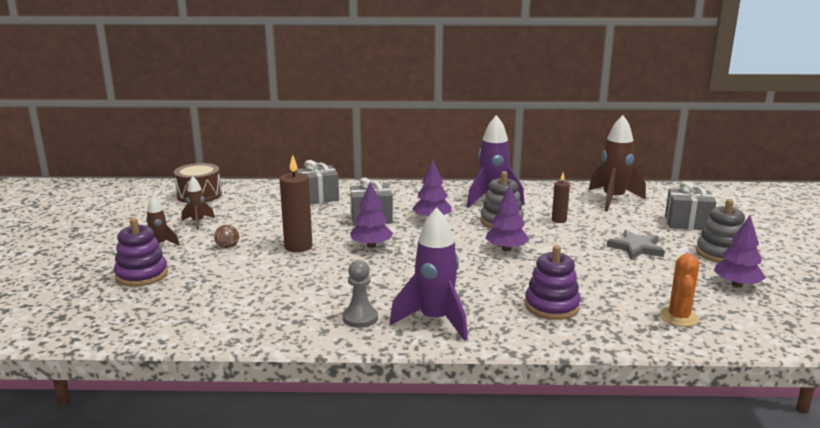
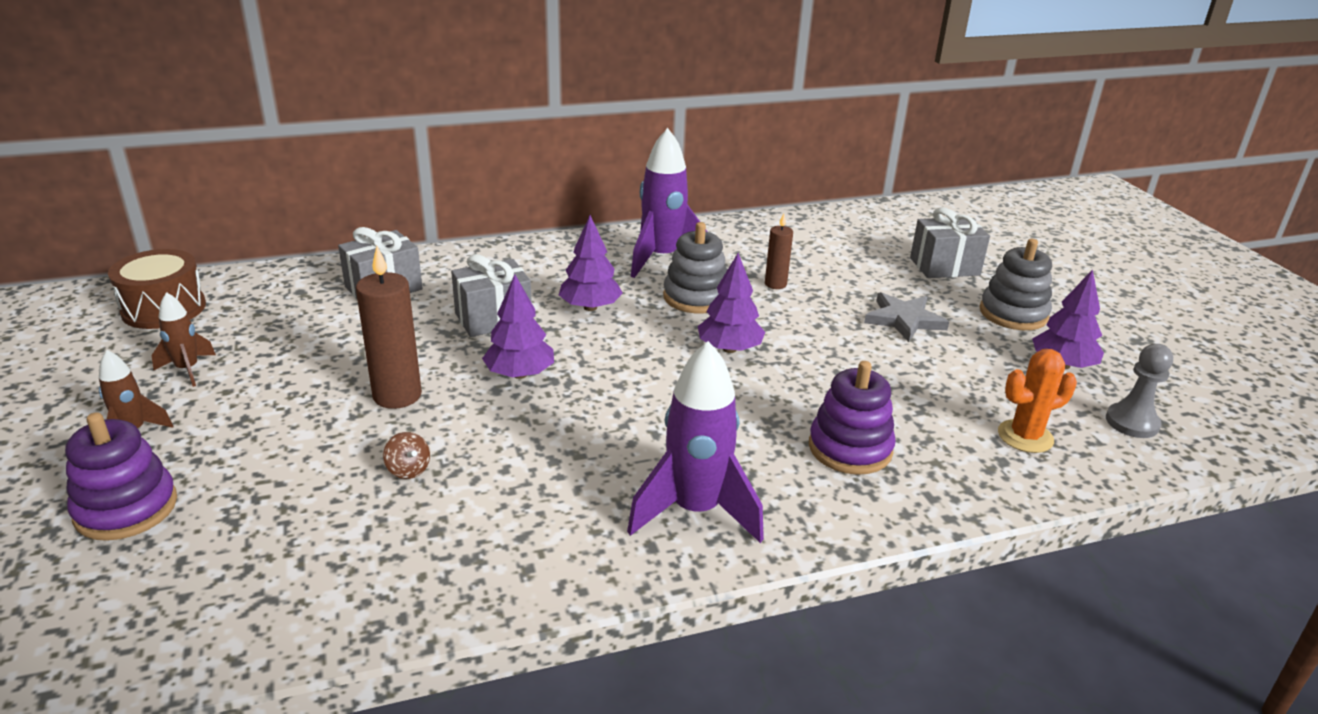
camera: 20 degrees left, 10 degrees up
brown spinning top [214,225,239,248] -> brown spinning top moved to [383,432,430,479]
grey pawn [343,260,378,328] -> grey pawn moved to [1106,344,1173,438]
brown rocket [588,115,646,212] -> none
orange cactus [660,254,699,327] -> orange cactus turned 75 degrees clockwise [998,349,1077,453]

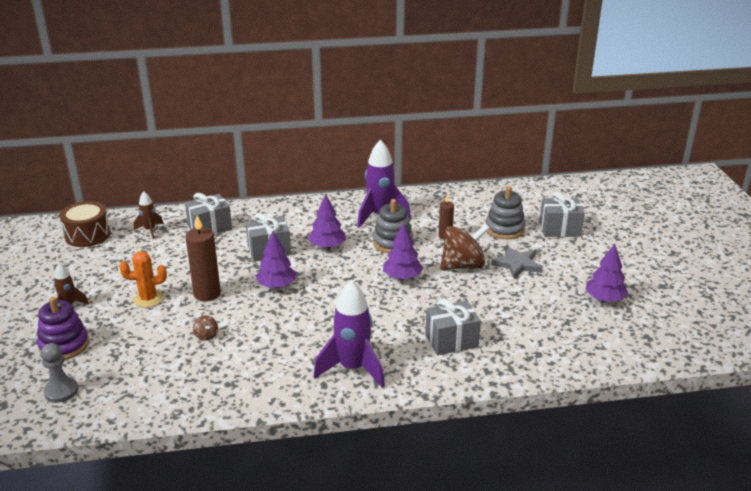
camera: 10 degrees right, 0 degrees up
brown rocket [152,292,216,387] -> brown rocket moved to [134,191,164,239]
purple stacking toy [809,361,896,475] -> grey gift [425,299,481,355]
grey stacking toy [979,239,1052,330] -> grey stacking toy moved to [486,186,526,239]
orange cactus [998,349,1077,453] -> orange cactus moved to [120,251,167,308]
grey pawn [1106,344,1173,438] -> grey pawn moved to [41,343,78,403]
none -> brown spinning top [440,224,490,270]

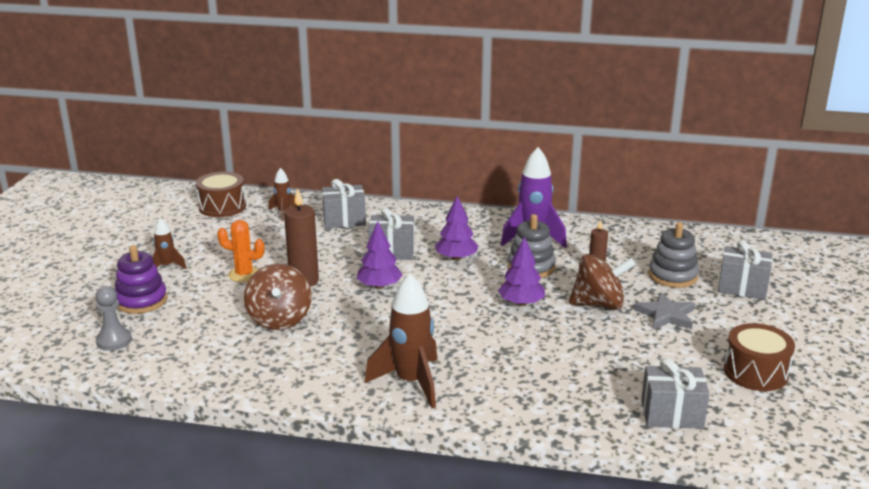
camera: 20 degrees right, 5 degrees down
brown spinning top [193,315,218,341] -> brown spinning top [244,264,311,330], size x2.40
purple rocket [313,280,385,388] -> brown rocket [365,273,437,408]
grey gift [425,299,481,355] -> grey gift moved to [641,358,710,429]
purple tree [585,244,628,302] -> brown drum [724,323,795,391]

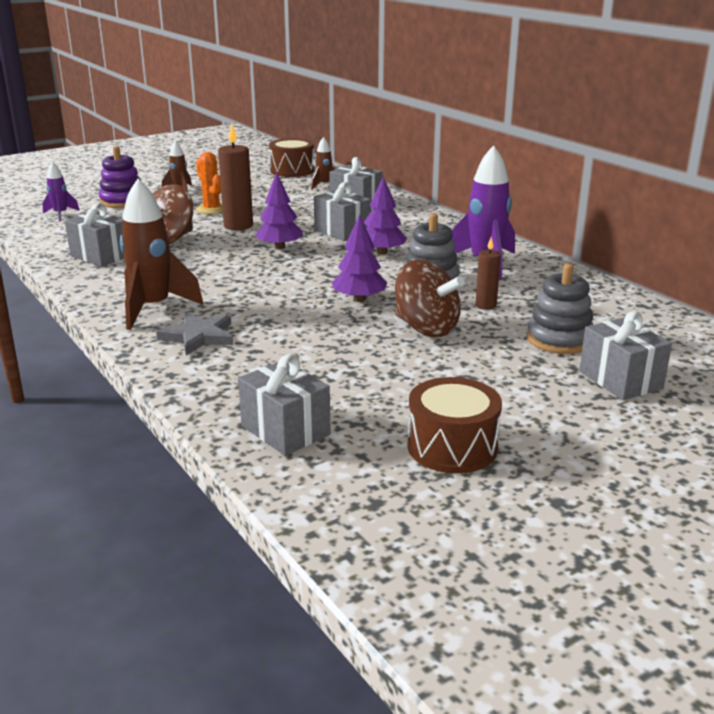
camera: 45 degrees right, 0 degrees up
grey pawn [95,286,132,351] -> purple rocket [43,162,80,221]
grey star [634,292,696,329] -> grey star moved to [156,312,233,356]
none -> grey gift [65,203,124,267]

